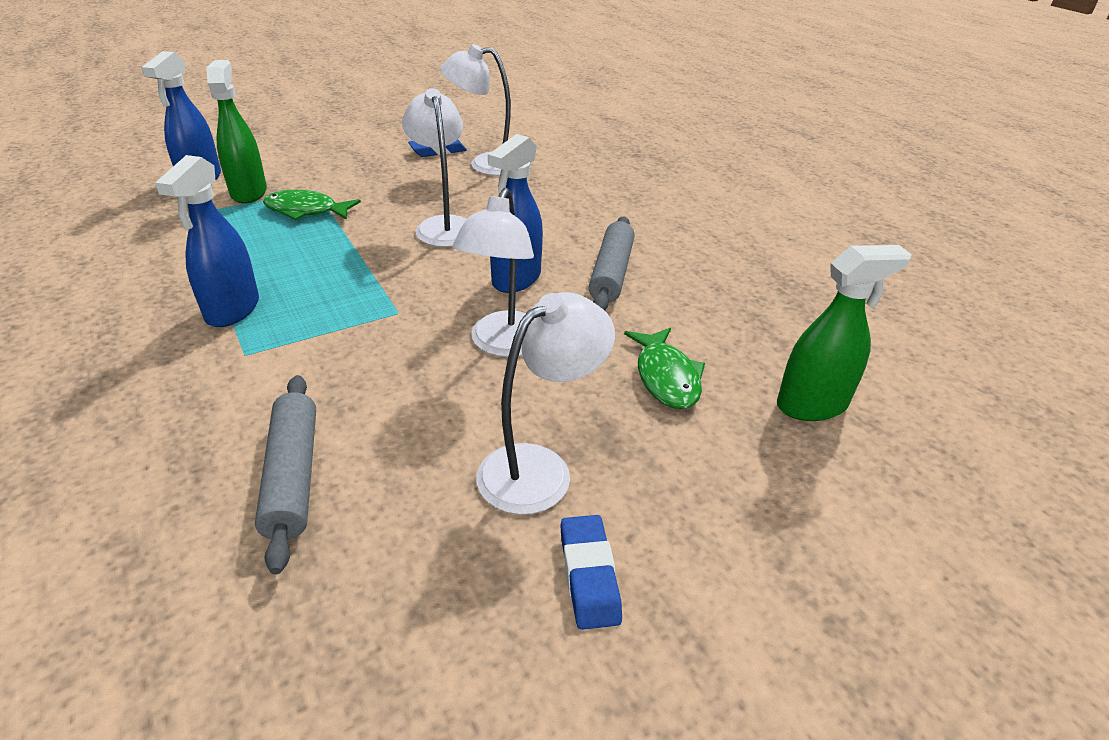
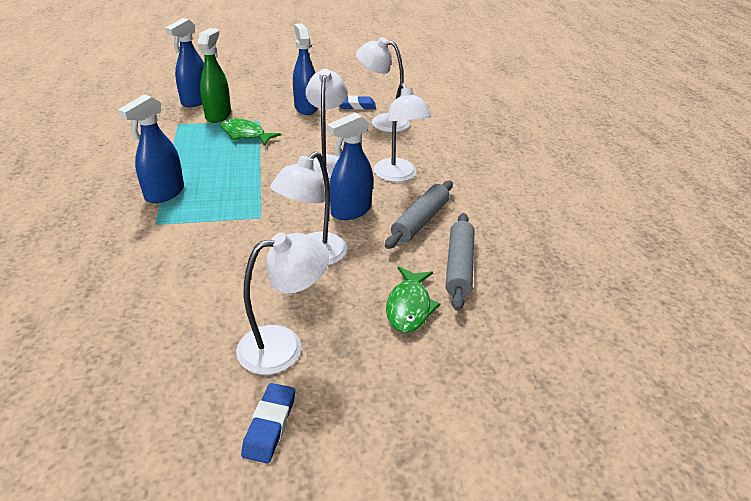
camera: 20 degrees right, 0 degrees up
grey rolling pin [255,375,316,574] -> grey rolling pin moved to [445,213,475,311]
green spray bottle [777,245,912,421] -> none
none -> blue spray bottle [293,24,318,115]
none -> white lamp [373,83,432,182]

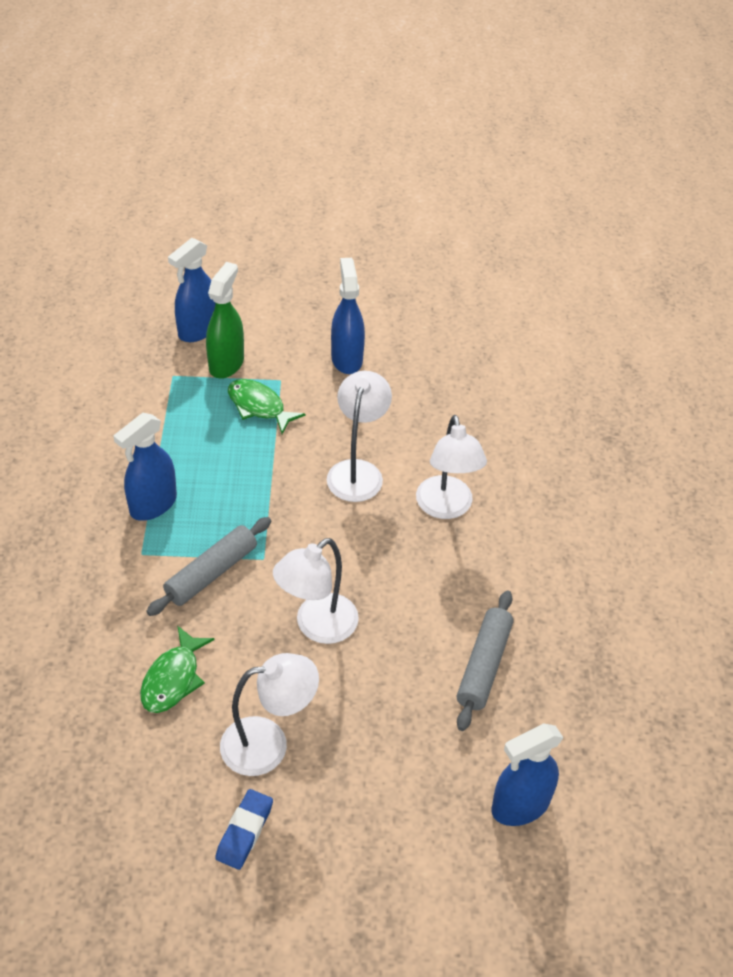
camera: 10 degrees right, 10 degrees up
blue spray bottle [327,112,373,220] -> blue spray bottle moved to [491,723,563,826]
blue eraser [340,96,376,110] -> none
white lamp [356,37,409,132] -> none
grey rolling pin [385,181,453,249] -> grey rolling pin moved to [146,517,271,616]
green fish [386,266,441,333] -> green fish moved to [140,625,215,713]

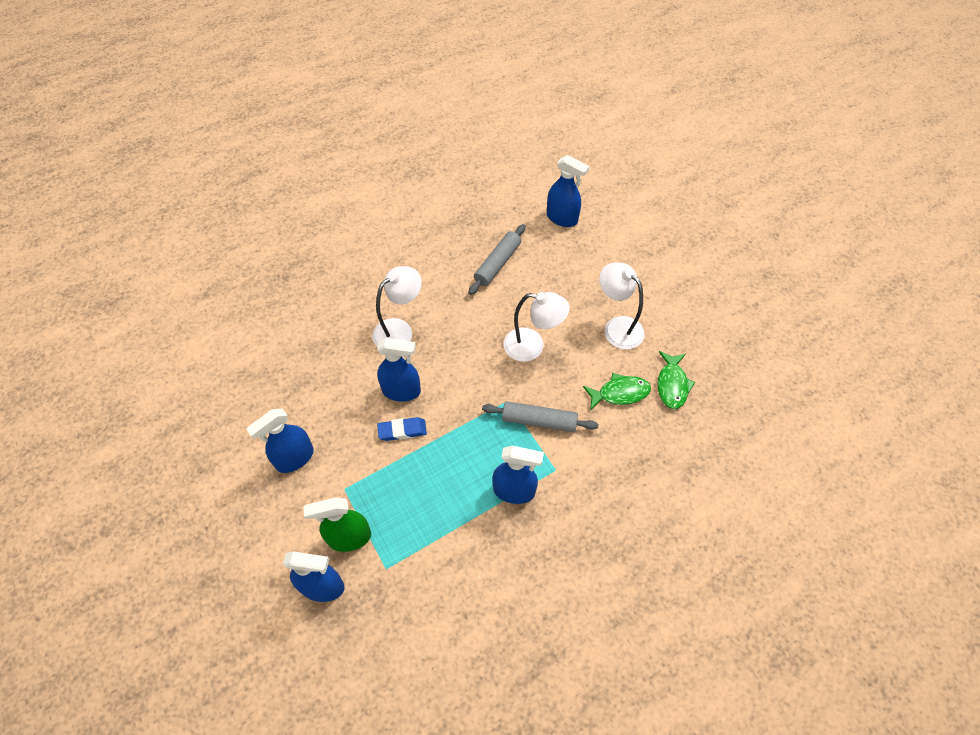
camera: 120 degrees left, 10 degrees up
blue eraser [215,789,273,870] -> blue eraser moved to [377,417,427,441]
green fish [228,379,306,434] -> green fish moved to [658,351,695,409]
white lamp [327,371,392,502] -> blue spray bottle [377,338,421,402]
grey rolling pin [457,590,513,731] -> grey rolling pin turned 45 degrees counterclockwise [469,224,525,295]

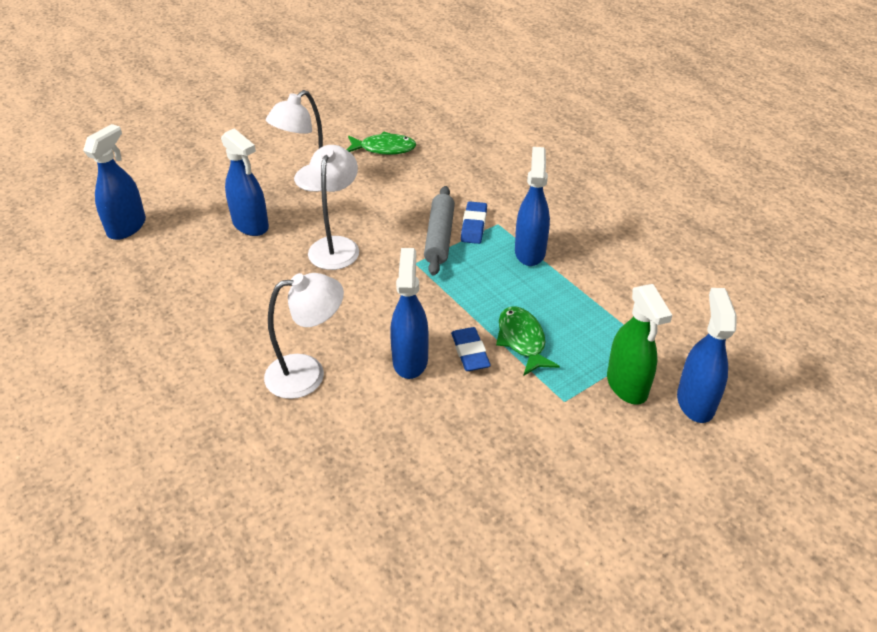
camera: 95 degrees left, 15 degrees down
blue spray bottle [246,409,314,473] -> blue spray bottle moved to [221,128,269,236]
white lamp [372,266,422,347] -> white lamp turned 120 degrees clockwise [264,273,344,399]
grey rolling pin [469,224,525,295] -> none
green fish [583,373,651,410] -> green fish moved to [496,307,560,376]
none -> blue eraser [461,201,487,244]

